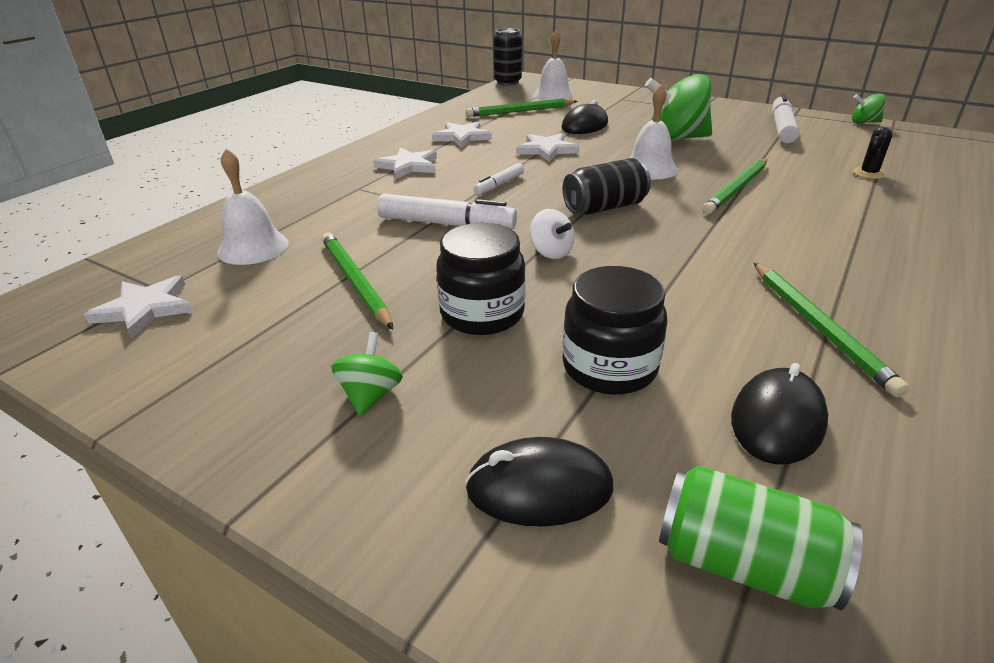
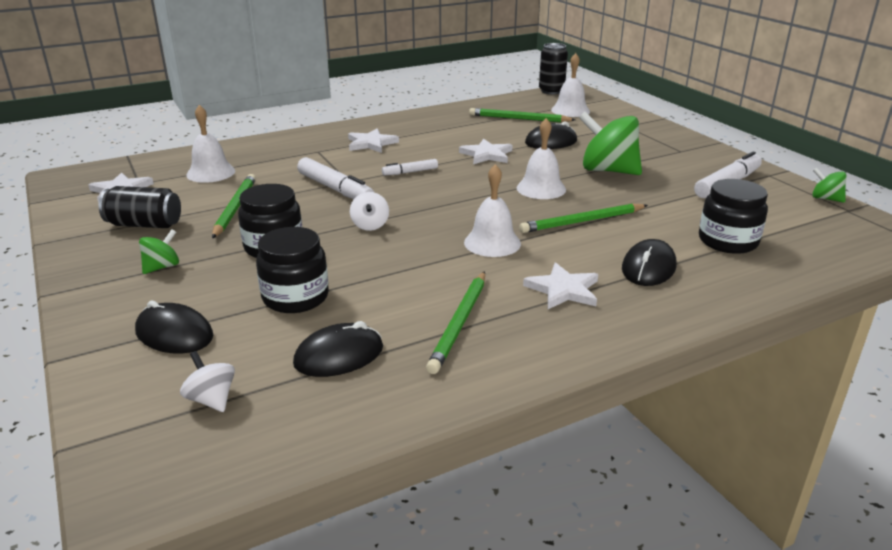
camera: 30 degrees right, 5 degrees down
white star [432,121,492,148] -> white star moved to [523,262,598,309]
black can [563,158,651,215] -> black can moved to [99,186,181,228]
green can [659,466,863,611] -> white spinning top [180,351,235,412]
black cactus [853,127,892,179] -> black jar [699,179,768,254]
none -> white bell [464,164,521,257]
none -> black mouse [622,239,677,286]

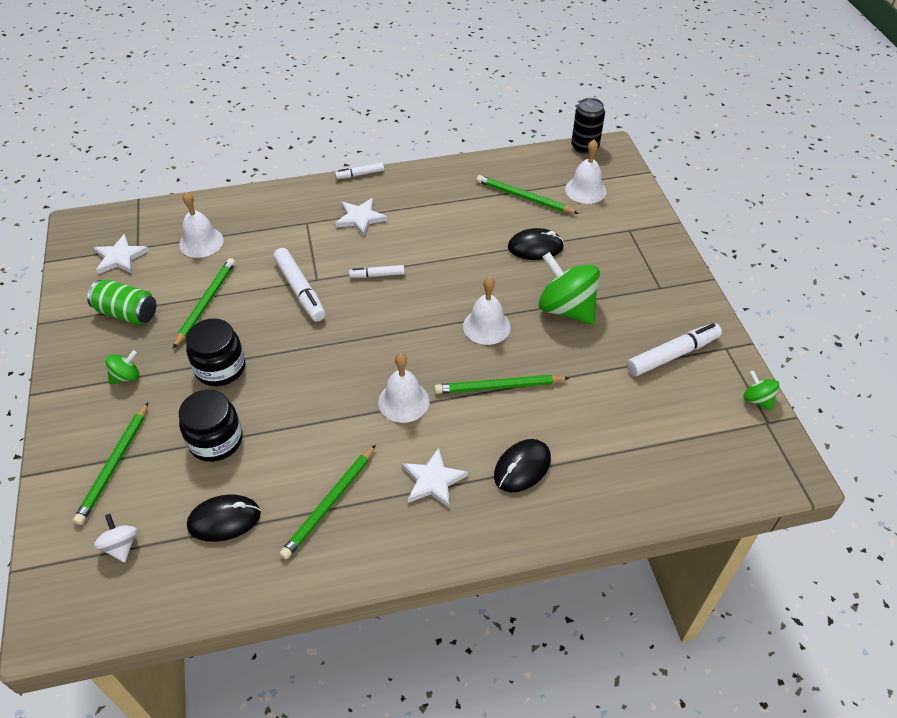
camera: 15 degrees right, 20 degrees up
black can [99,186,181,228] -> green can [87,280,156,325]
black mouse [135,301,213,354] -> green pencil [73,402,148,525]
white spinning top [350,192,389,231] -> none
white star [459,138,513,164] -> none
black jar [699,179,768,254] -> none
none -> white marker [335,162,384,179]

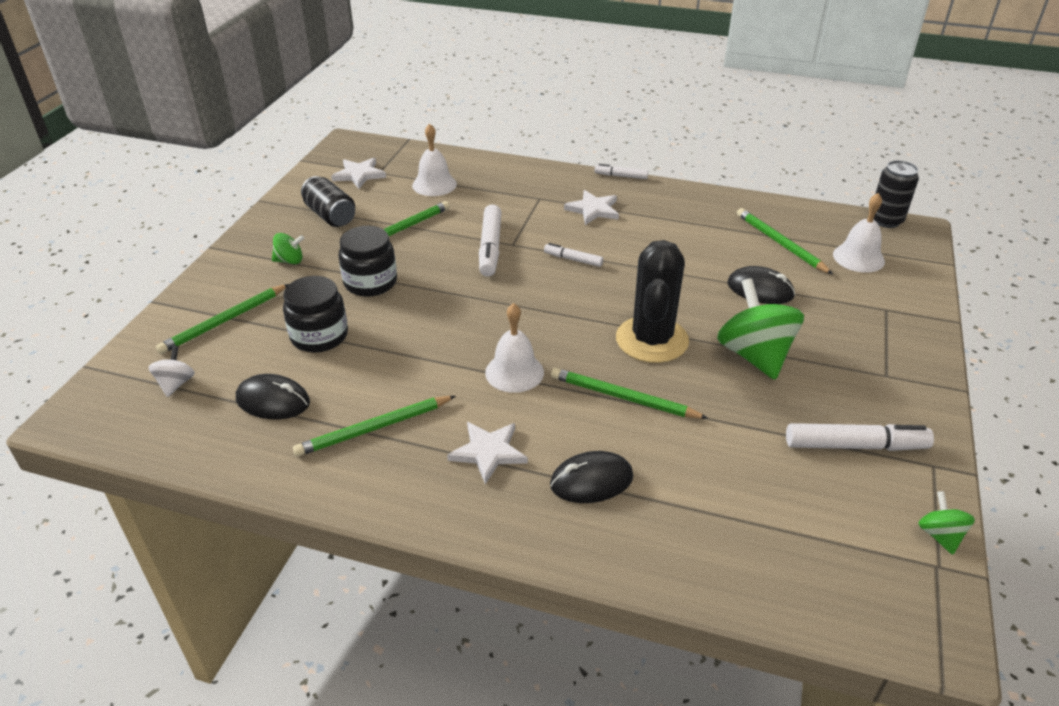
camera: 30 degrees right, 10 degrees down
green can [87,280,156,325] -> black can [301,176,355,227]
white bell [463,276,511,345] -> black cactus [616,240,689,363]

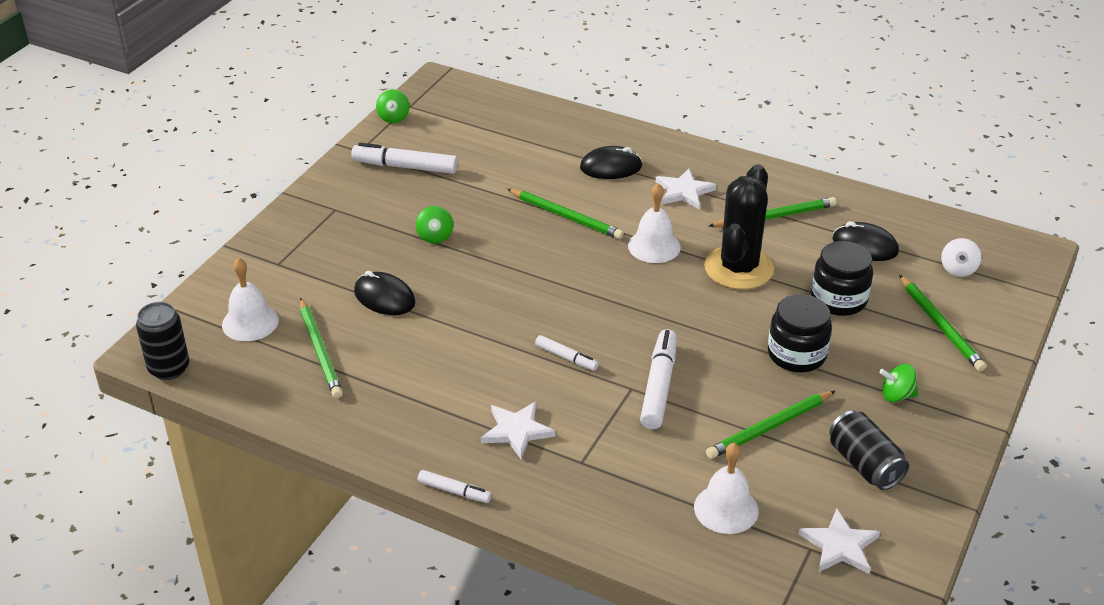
camera: 170 degrees left, 0 degrees up
green pencil [156,284,289,354] -> green pencil turned 105 degrees clockwise [899,275,986,372]
black cactus [616,240,689,363] -> black cactus moved to [704,164,774,290]
green spinning top [717,278,804,380] -> green spinning top [416,206,453,244], size x0.49

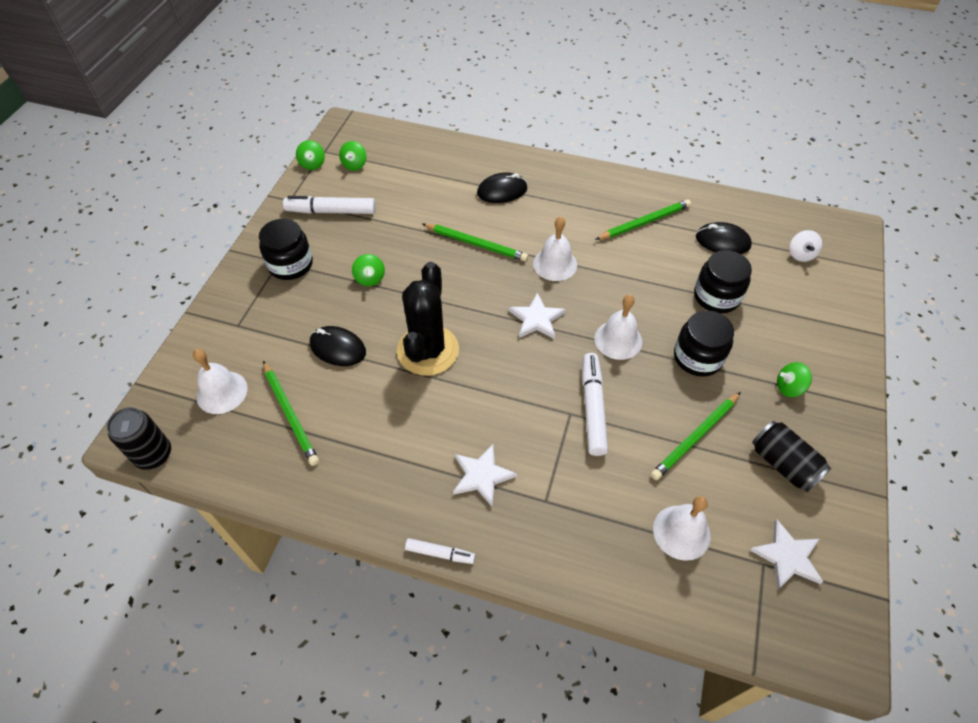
camera: 10 degrees left, 15 degrees up
white marker [535,335,599,371] -> none
white star [656,169,716,209] -> white star moved to [509,293,566,339]
black cactus [704,164,774,290] -> black cactus moved to [397,262,459,376]
green pencil [899,275,986,372] -> none
none -> black jar [259,219,313,280]
none -> green spinning top [339,141,366,171]
none -> white bell [595,295,642,360]

